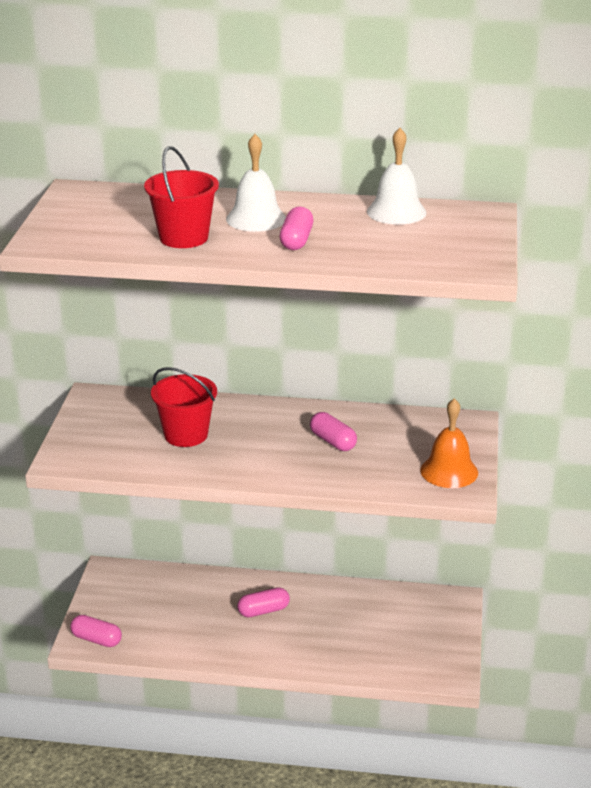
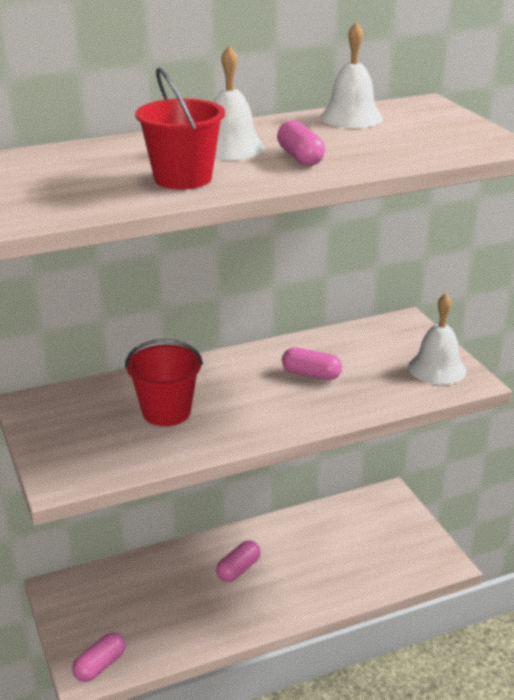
camera: 30 degrees left, 0 degrees up
pink capsule [70,615,122,647] -> pink capsule turned 45 degrees counterclockwise [72,633,125,682]
orange bell [420,398,478,488] -> white bell [408,293,467,385]

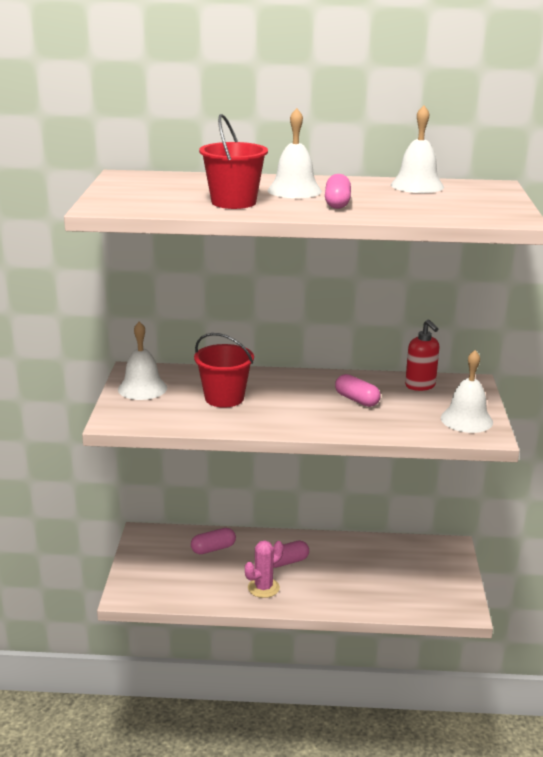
camera: 25 degrees right, 5 degrees down
pink capsule [72,633,125,682] -> pink capsule moved to [191,528,236,554]
none -> white bell [118,321,167,400]
none -> pink cactus [245,541,283,598]
none -> red soap dispenser [405,320,439,391]

